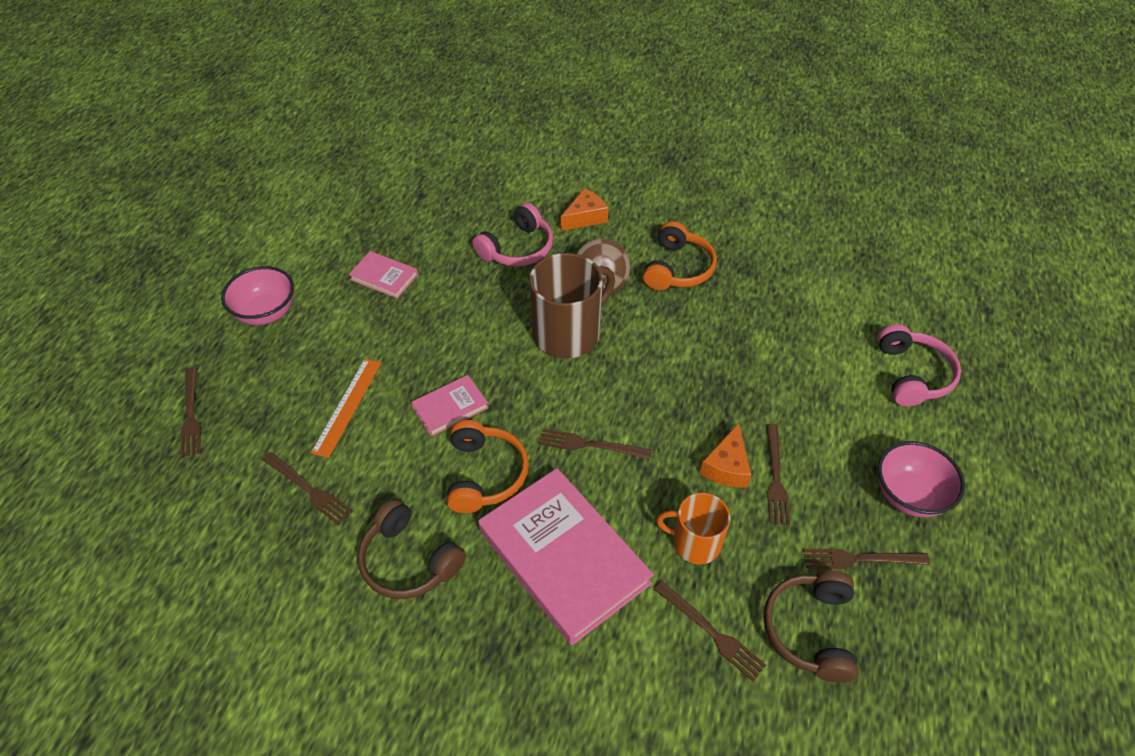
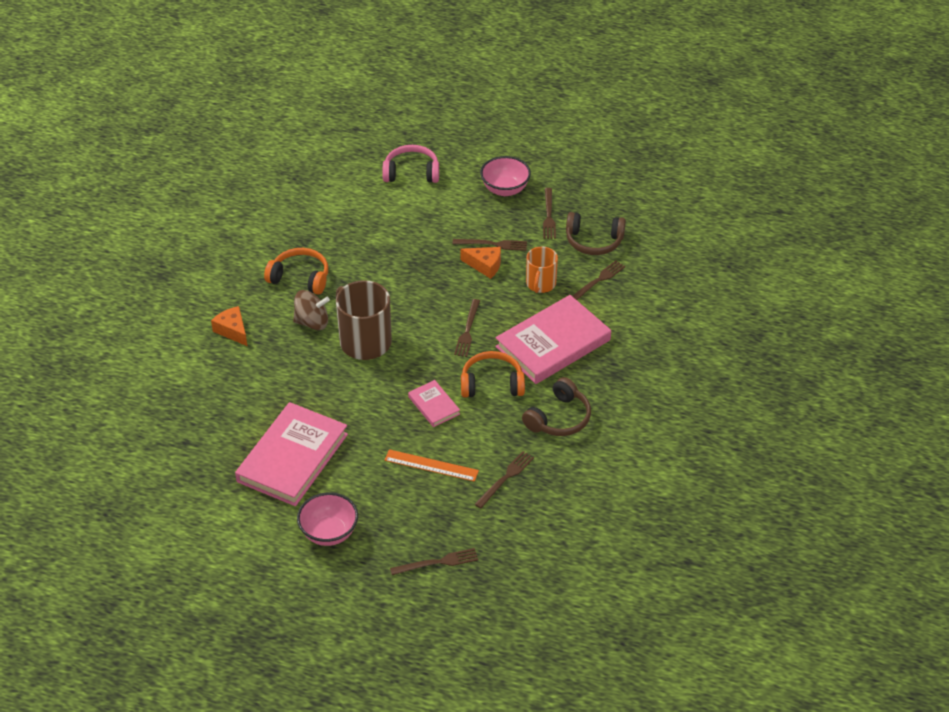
camera: 90 degrees left, 5 degrees down
pink book [349,251,418,299] -> pink book [235,402,348,506], size x2.10
pink headphones [472,203,553,267] -> none

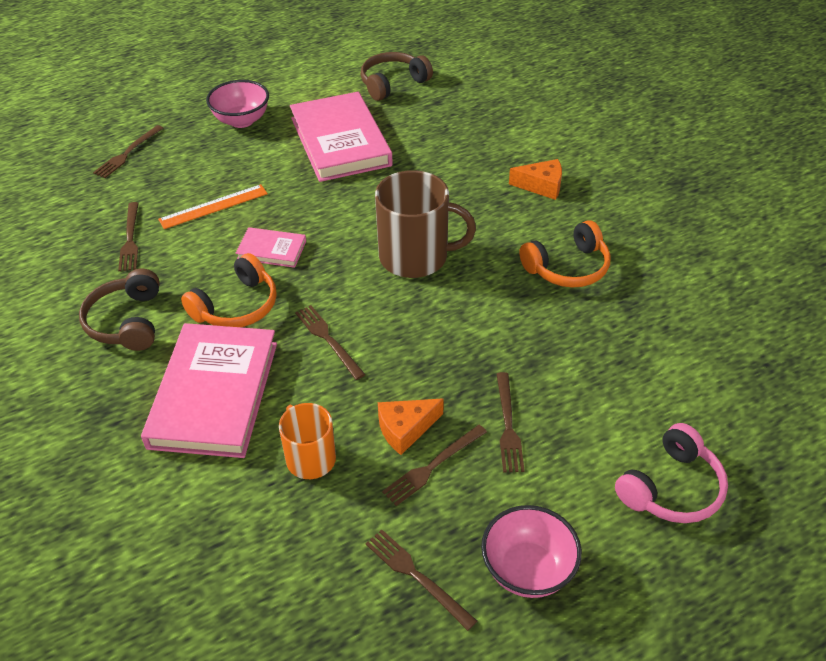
camera: 135 degrees right, 0 degrees up
brown spinning top [293,290,330,330] -> none
brown headphones [566,212,626,255] -> brown headphones moved to [361,52,433,101]
brown fork [572,261,625,300] -> brown fork moved to [497,372,525,472]

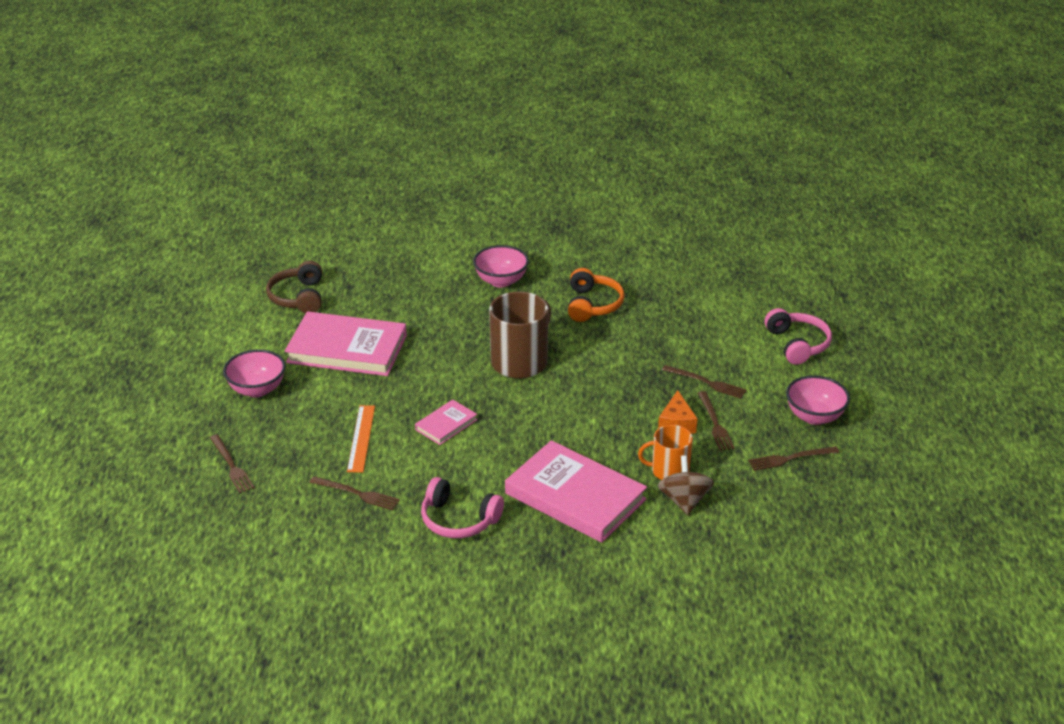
camera: 60 degrees left, 10 degrees down
brown headphones [79,269,160,351] -> pink headphones [421,477,504,538]
orange headphones [181,253,277,327] -> none
brown fork [295,305,366,380] -> none
orange cheese [509,159,562,200] -> pink bowl [473,245,529,288]
none -> brown spinning top [658,455,714,515]

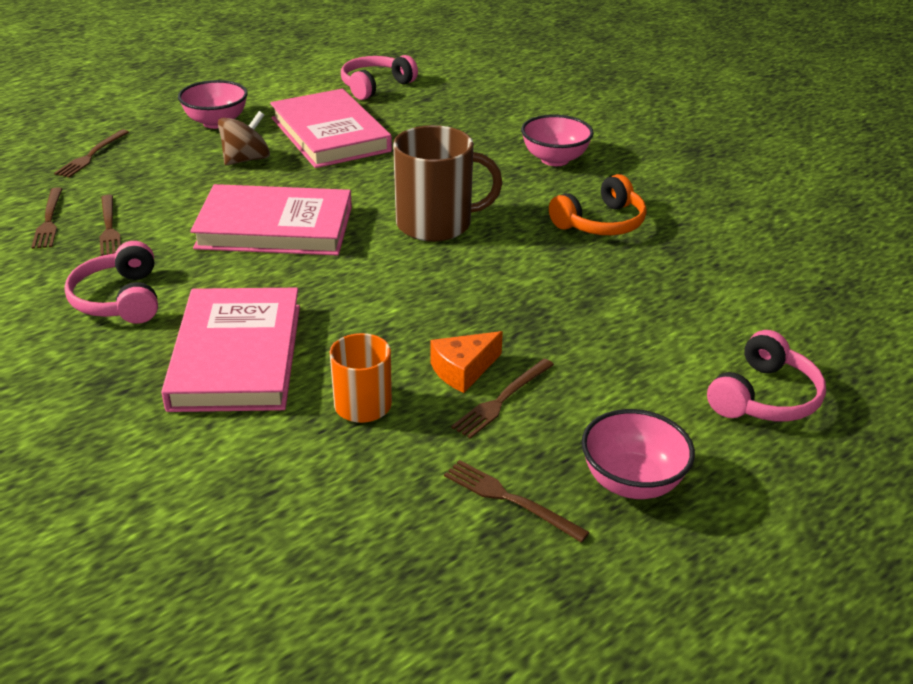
camera: 50 degrees right, 0 degrees up
brown headphones [266,261,322,313] -> pink headphones [341,55,418,100]
orange ruler [347,405,375,473] -> none
pink book [415,399,478,445] -> pink book [190,184,352,255], size x2.10
brown spinning top [658,455,714,515] -> brown spinning top moved to [218,111,270,165]
brown fork [662,365,746,399] -> brown fork moved to [31,187,62,249]

